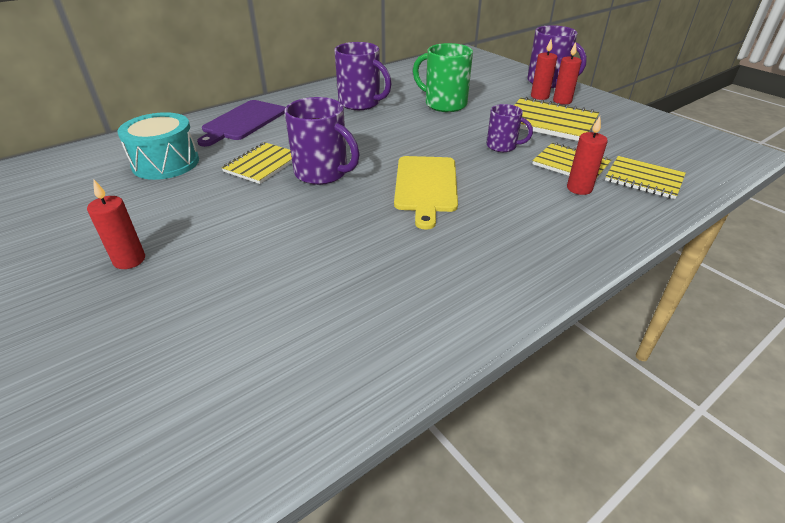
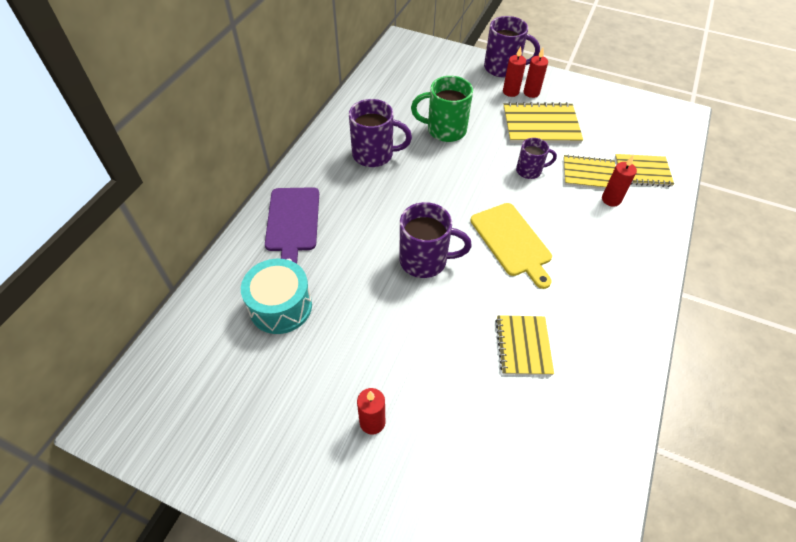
camera: 30 degrees left, 15 degrees up
yellow notebook [221,142,292,184] -> yellow notebook moved to [496,315,554,375]

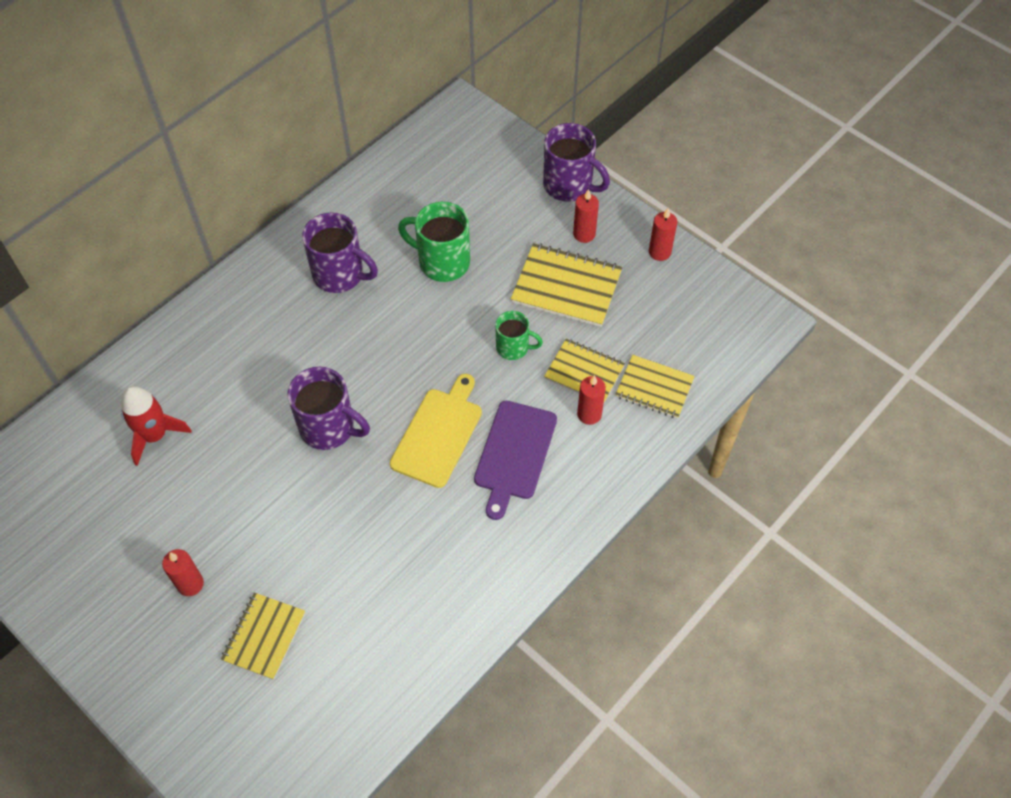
camera: 20 degrees right, 5 degrees up
turquoise drum [241,259,312,334] -> red rocket [121,386,192,466]
purple cutting board [265,187,319,264] -> purple cutting board moved to [474,401,557,520]
yellow cutting board [471,203,552,289] -> yellow cutting board turned 150 degrees counterclockwise [390,374,482,488]
yellow notebook [496,315,554,375] -> yellow notebook moved to [221,592,305,680]
red candle [503,46,526,97] -> red candle moved to [649,208,677,261]
purple mug [516,138,557,179] -> green mug [495,311,543,360]

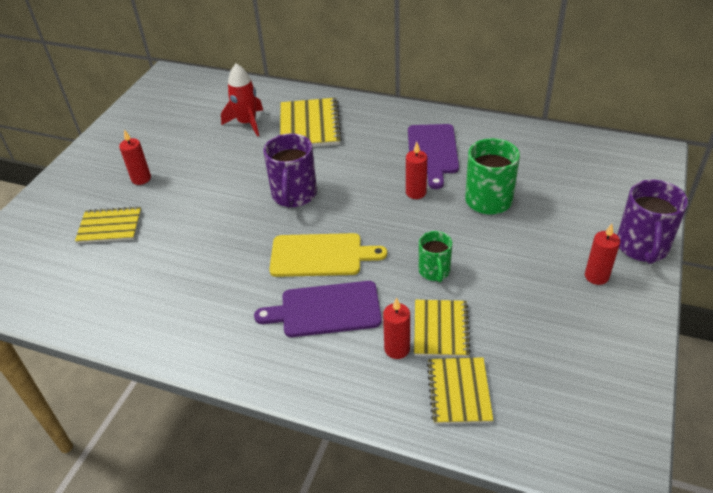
camera: 70 degrees right, 15 degrees down
purple mug [302,212,378,293] -> purple cutting board [408,124,459,189]
yellow notebook [511,243,622,327] -> yellow notebook moved to [280,98,342,147]
red candle [649,208,677,261] -> red candle moved to [406,142,427,199]

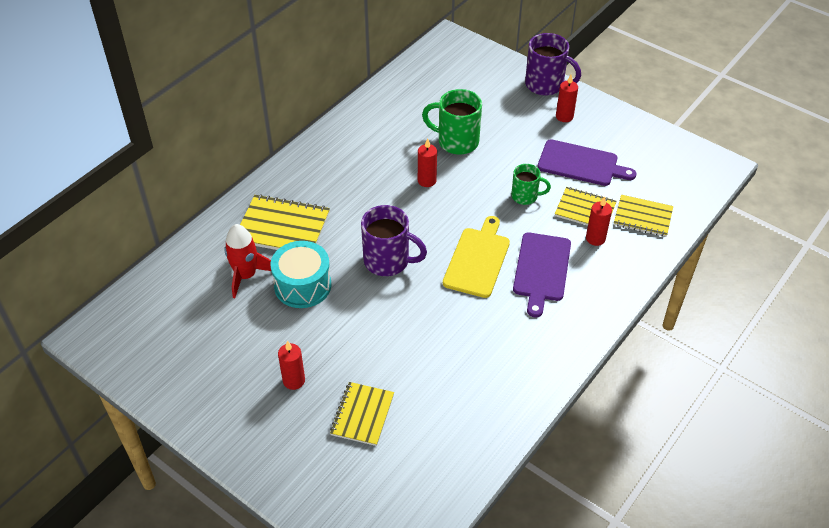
camera: 75 degrees left, 5 degrees up
purple cutting board [408,124,459,189] -> purple cutting board moved to [537,139,636,186]
none -> turquoise drum [271,241,331,308]

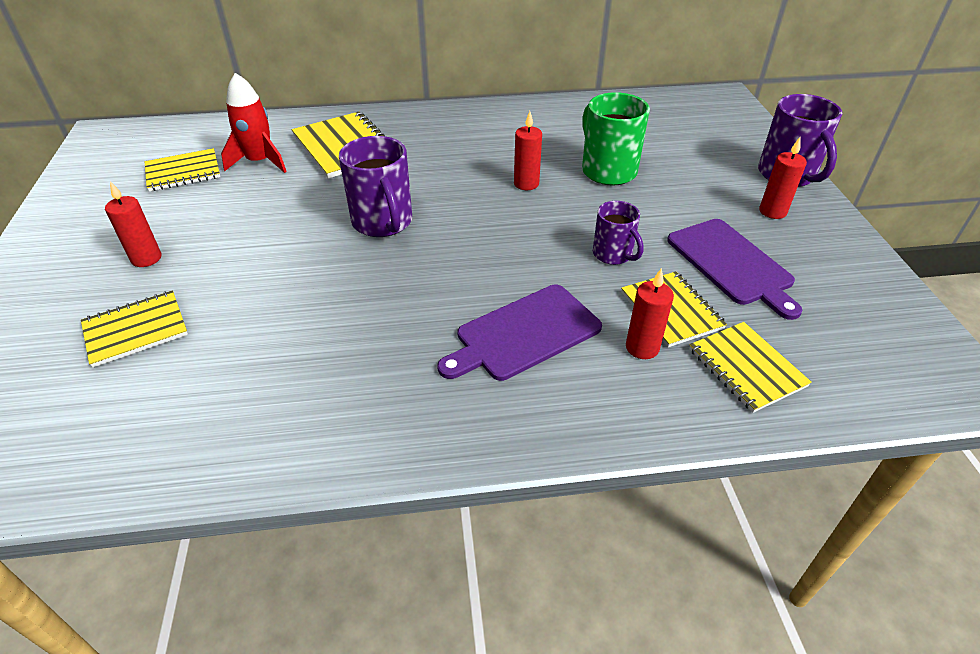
camera: 45 degrees right, 5 degrees down
turquoise drum [271,241,331,308] -> none
yellow cutting board [443,216,510,298] -> none
green mug [511,164,551,205] -> purple mug [593,201,644,265]
none -> yellow notebook [145,148,220,192]

